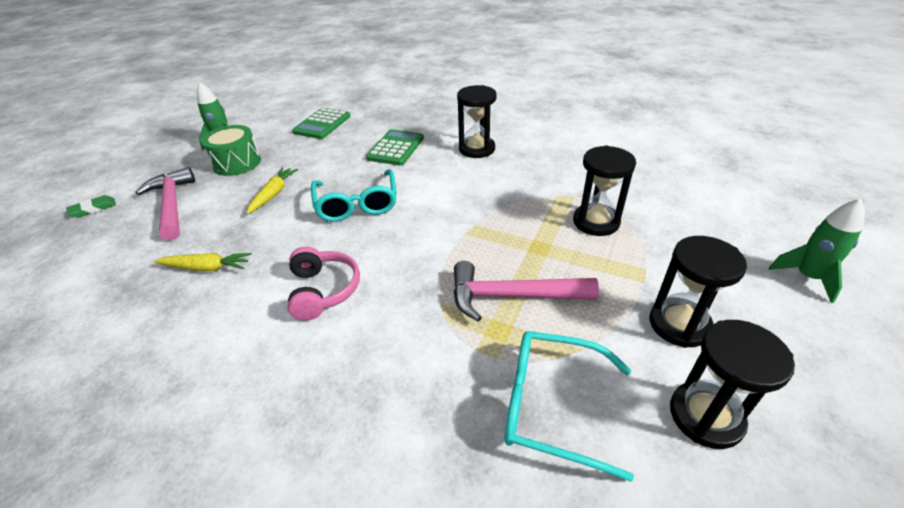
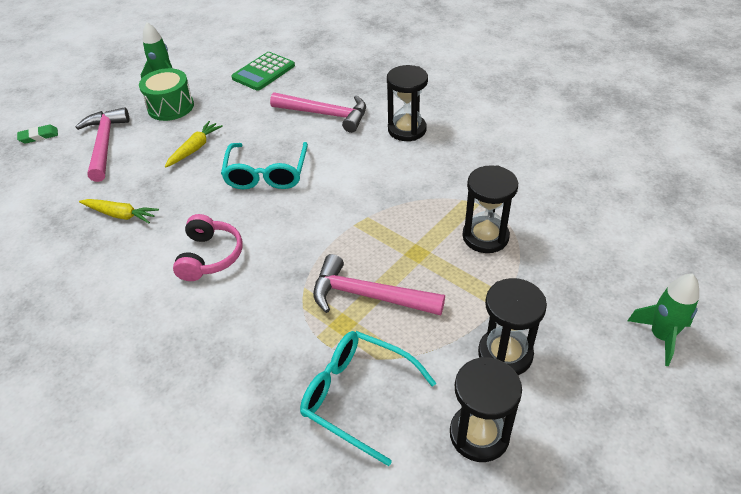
camera: 15 degrees right, 5 degrees up
green calculator [366,129,424,166] -> pink hammer [270,92,366,133]

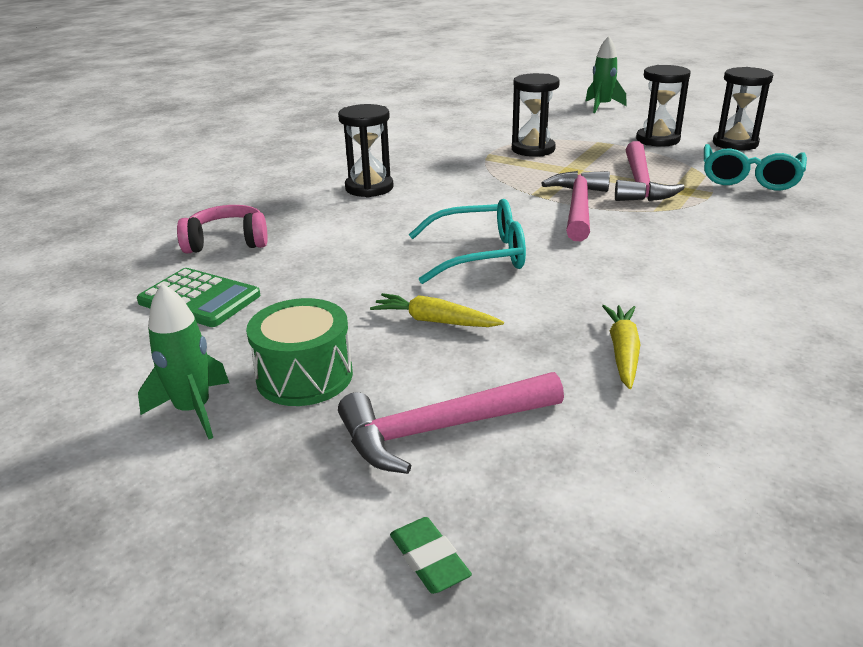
camera: 100 degrees left, 15 degrees down
pink headphones [173,214,243,281] -> pink headphones moved to [177,205,268,254]
pink hammer [270,92,366,133] -> pink hammer moved to [541,171,610,241]

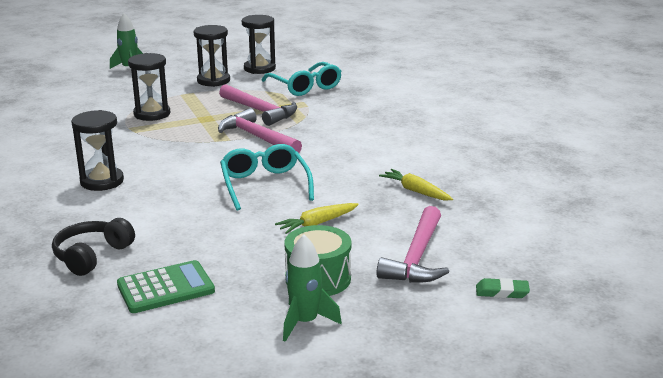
camera: 55 degrees left, 5 degrees down
pink headphones [177,205,268,254] -> black headphones [52,218,135,276]
turquoise glasses [408,199,526,284] -> turquoise glasses turned 45 degrees counterclockwise [220,144,314,211]

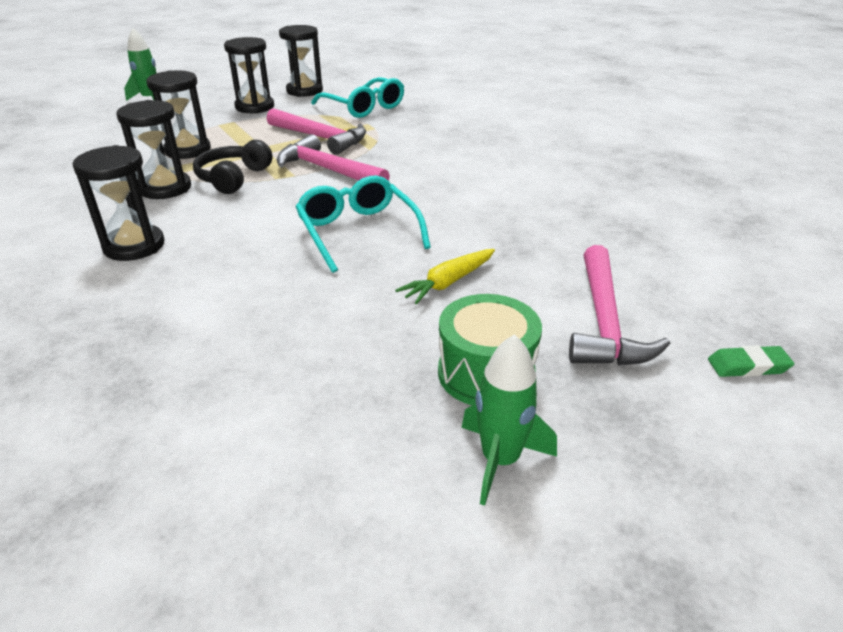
camera: 10 degrees left, 10 degrees up
black headphones [52,218,135,276] -> black headphones moved to [193,140,272,194]
green calculator [117,260,215,313] -> none
yellow carrot [379,169,453,200] -> none
none -> black hourglass [116,100,191,199]

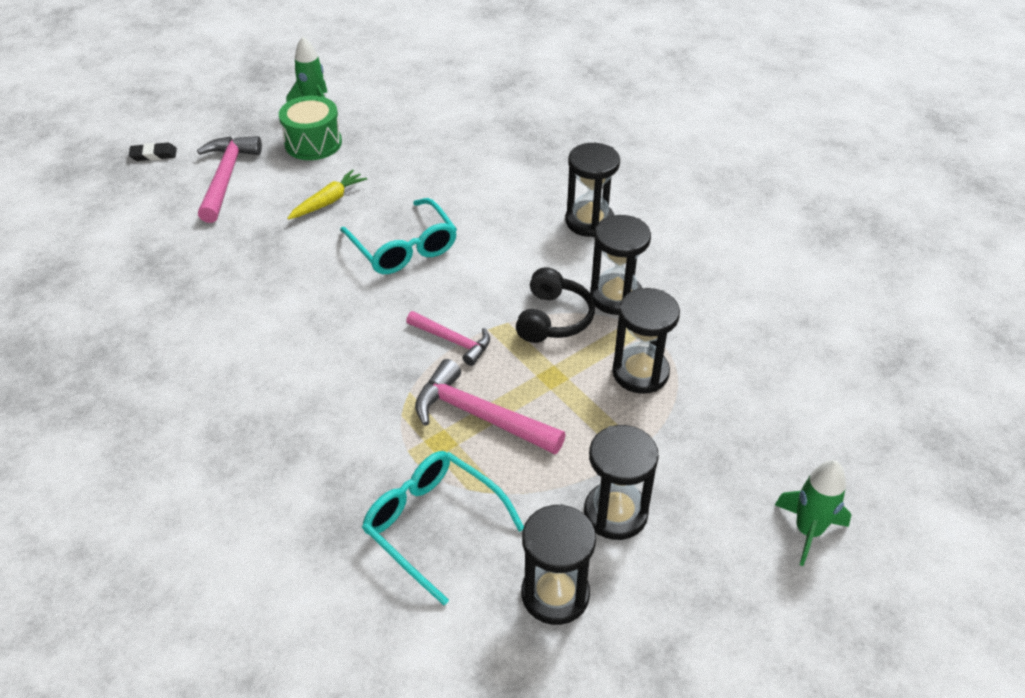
camera: 175 degrees right, 10 degrees up
pink hammer [277,134,390,181] -> pink hammer [406,311,490,366], size x0.62
green eraser [708,345,794,377] -> black eraser [129,143,177,161]

